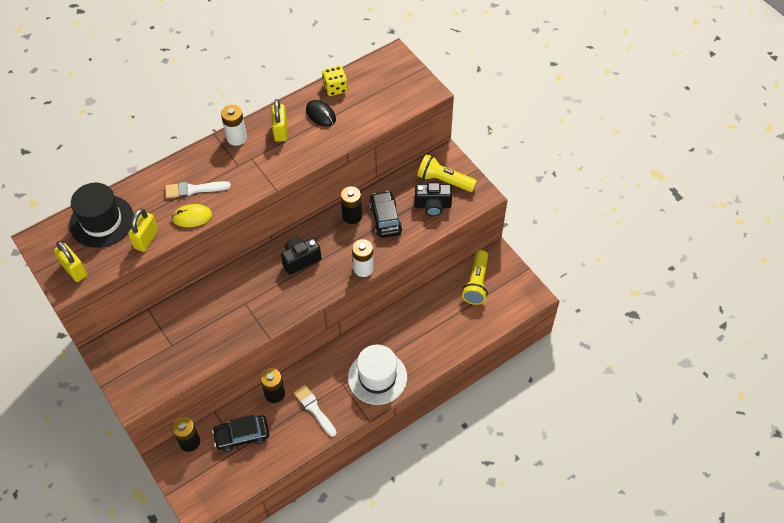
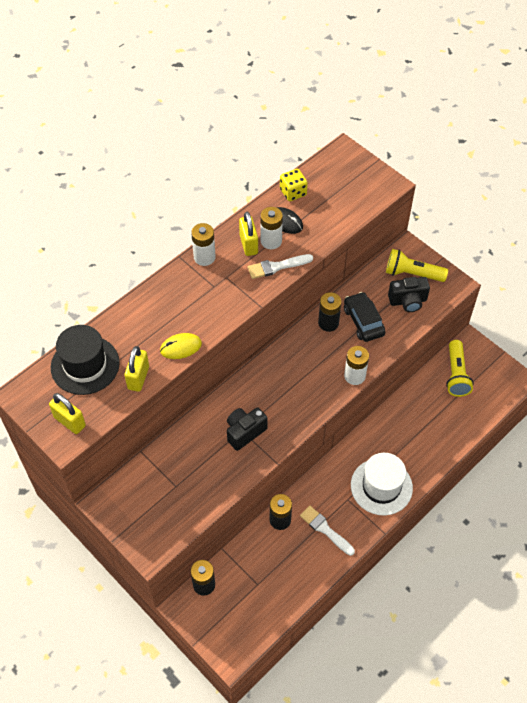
camera: 10 degrees left, 0 degrees up
white brush [165,181,231,198] -> white brush moved to [248,254,313,279]
black car [212,414,270,452] -> none
black camera [281,237,321,275] -> black camera moved to [227,407,268,451]
none -> white battery [260,207,283,249]

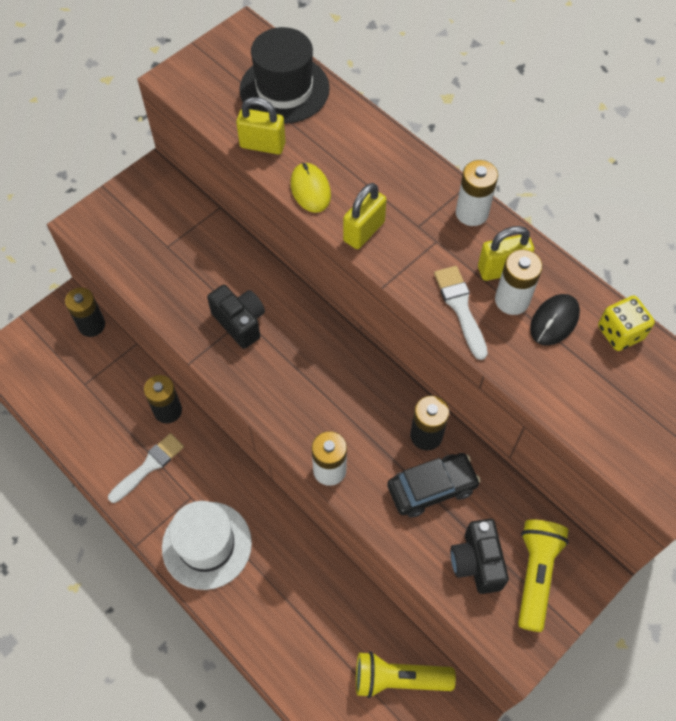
camera: 90 degrees right, 5 degrees up
yellow padlock [49,393,86,434] -> yellow padlock moved to [343,183,387,249]

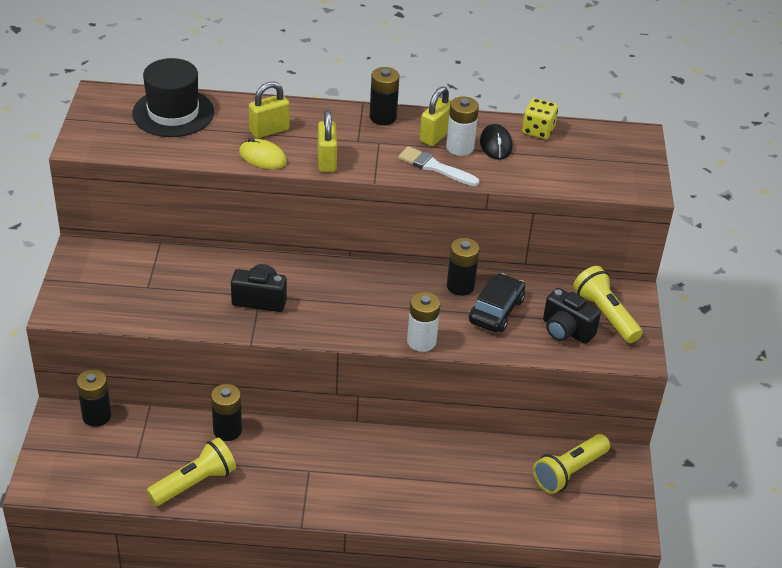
camera: 45 degrees left, 20 degrees down
white brush [108,433,184,503] -> none
white hat [162,501,252,590] -> none
yellow padlock [236,97,286,154] -> yellow padlock moved to [249,82,290,138]
white battery [456,160,498,226] -> black battery [370,67,399,125]
none -> yellow flashlight [146,438,236,506]

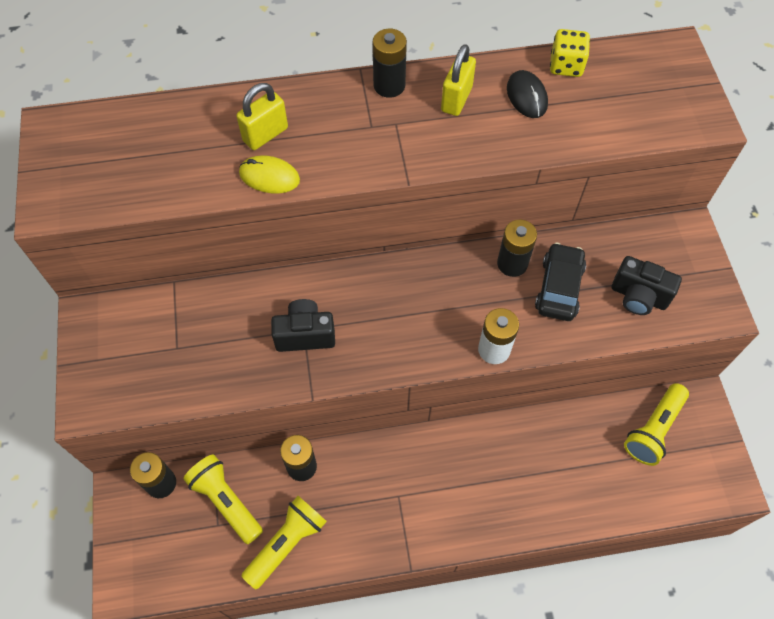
camera: 10 degrees left, 20 degrees up
black hat [132,58,214,137] -> none
yellow padlock [318,110,337,172] -> none
white brush [398,146,479,186] -> none
white battery [446,96,479,156] -> none
yellow flashlight [573,266,643,343] -> yellow flashlight moved to [183,455,263,544]

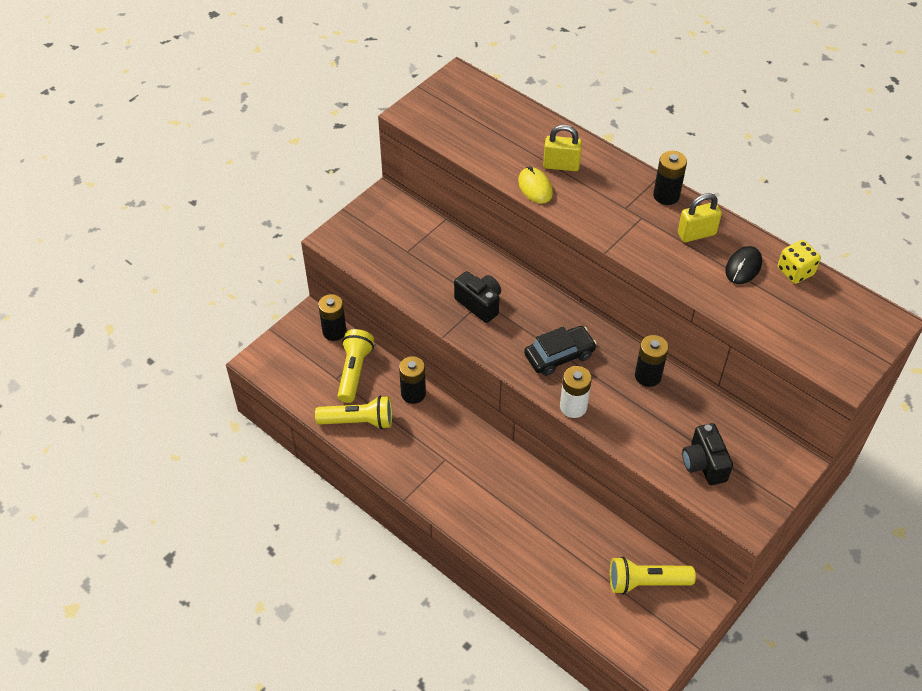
camera: 50 degrees right, 10 degrees down
black car [535,243,586,321] -> black car moved to [524,326,597,376]

